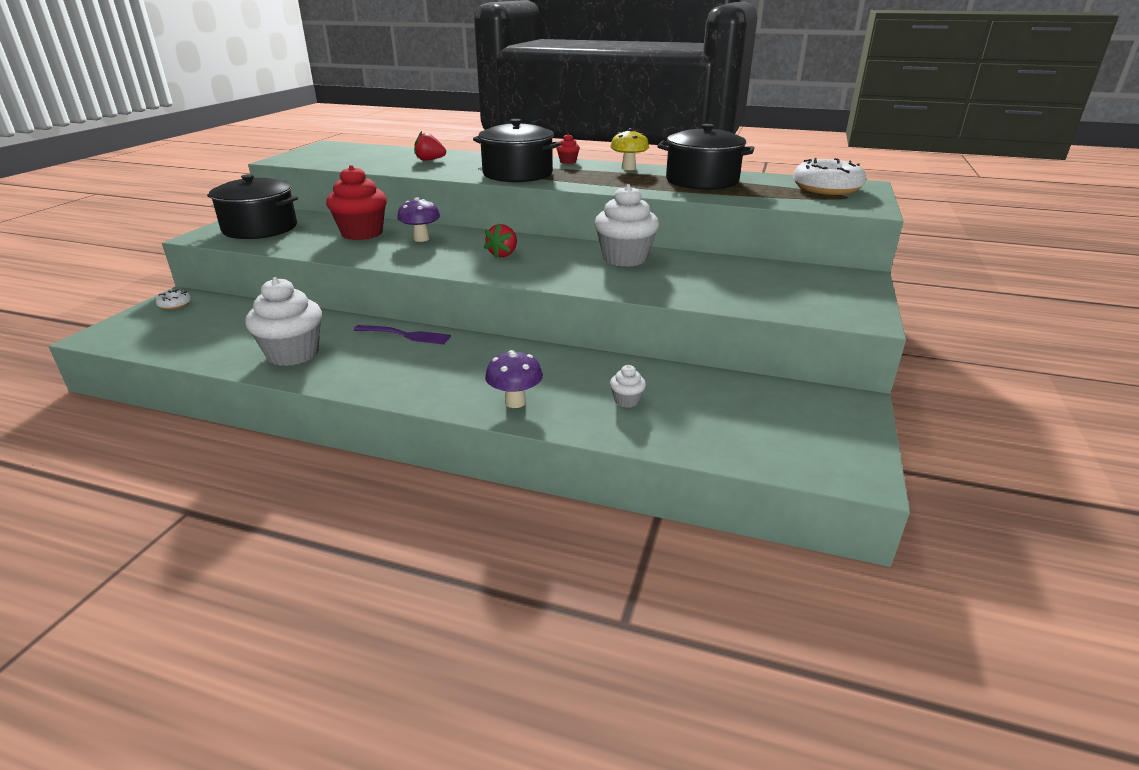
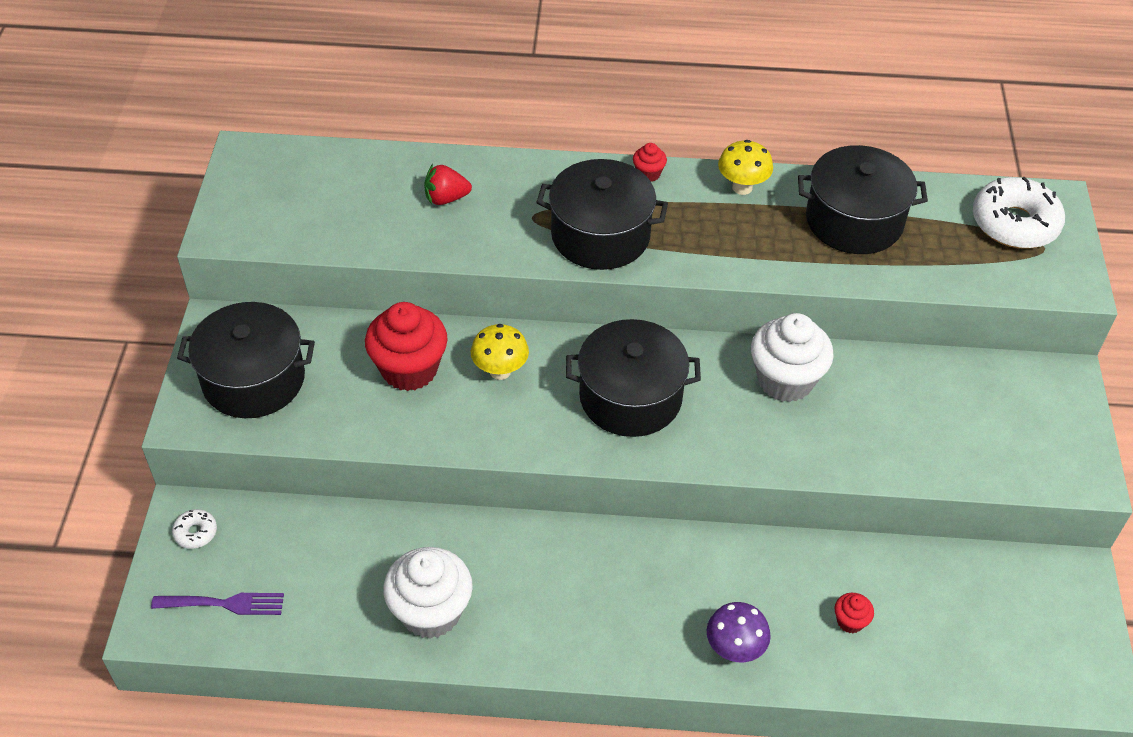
camera: 15 degrees left, 20 degrees up
purple fork [354,325,451,345] -> purple fork moved to [151,593,284,615]
purple mushroom [397,197,440,242] -> yellow mushroom [471,324,529,380]
red strawberry [484,224,517,259] -> black pot [566,319,701,437]
white cupcake [610,365,646,408] -> red cupcake [835,593,874,633]

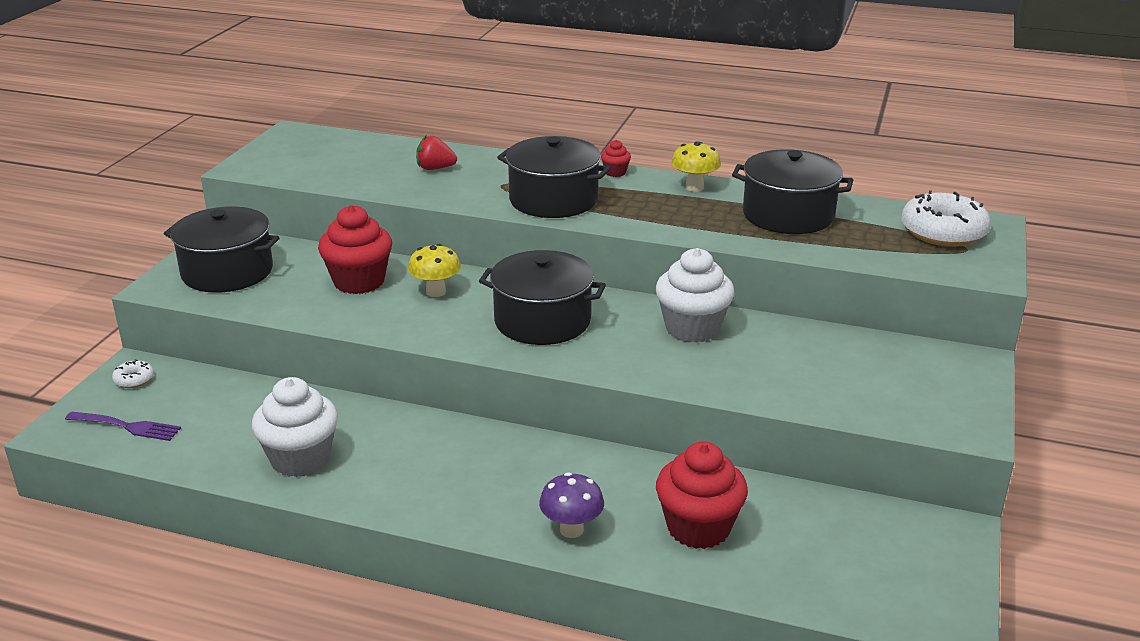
camera: 15 degrees right, 20 degrees down
red cupcake [835,593,874,633] -> red cupcake [656,442,748,549], size x2.23

